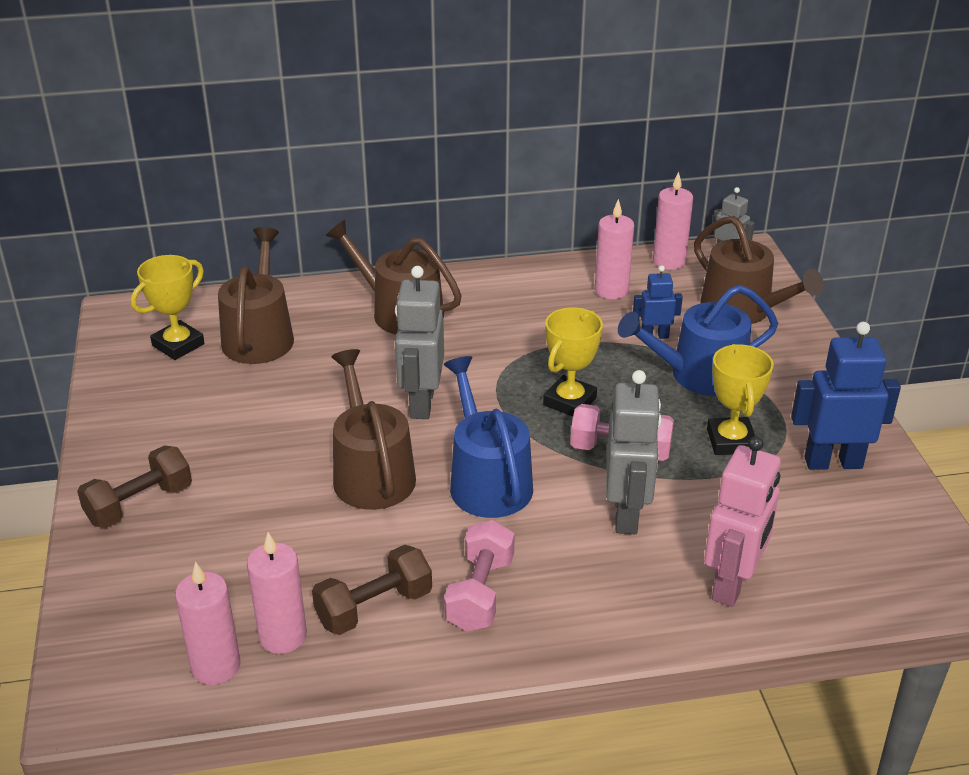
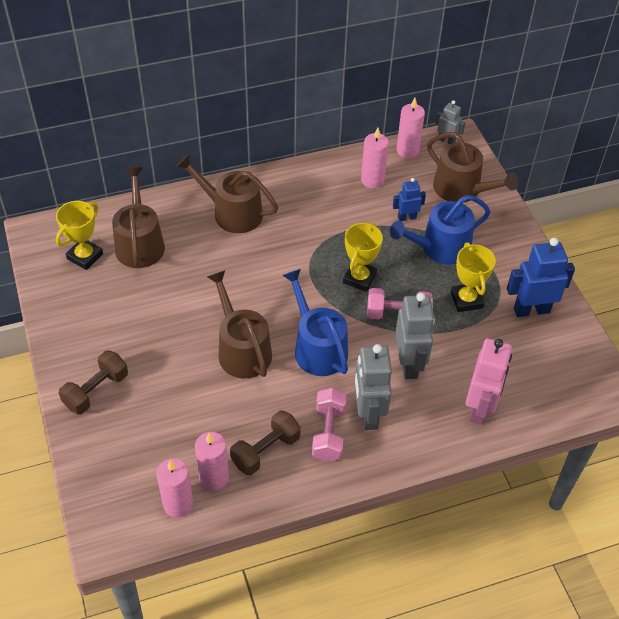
camera: 10 degrees left, 15 degrees up
grey robot [395,266,444,419] -> grey robot moved to [354,344,392,430]

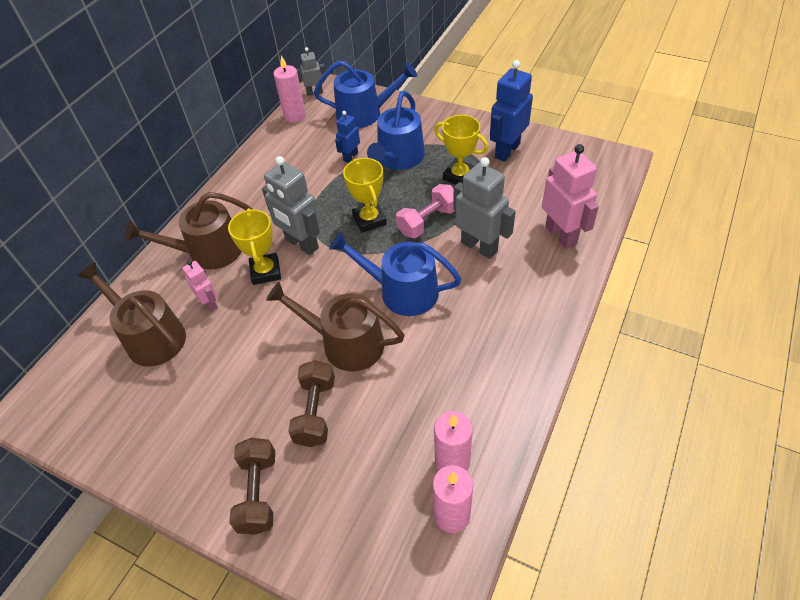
camera: 40 degrees left, 0 degrees up
yellow trophy [56,201,103,270] -> yellow trophy moved to [228,208,281,285]
brown dumbbell [230,410,301,475] -> brown dumbbell moved to [288,360,335,447]
pink dumbbell [312,387,347,462] -> none
grey robot [354,344,392,430] -> grey robot moved to [262,156,321,255]
pink candle [361,128,389,188] -> none
brown watering can [427,132,519,203] -> blue watering can [314,61,417,128]
none -> pink robot [182,260,218,312]

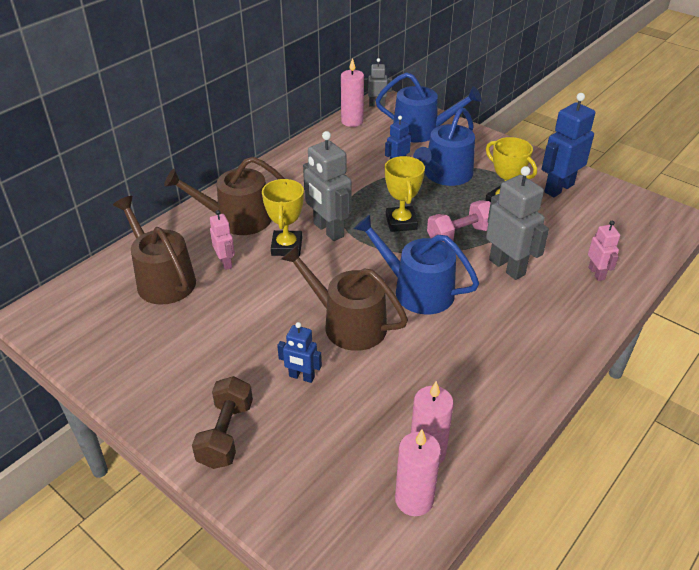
camera: 10 degrees right, 10 degrees down
brown dumbbell [288,360,335,447] -> blue robot [277,322,322,383]
pink robot [542,144,599,249] -> pink robot [588,220,620,281], size x0.55

